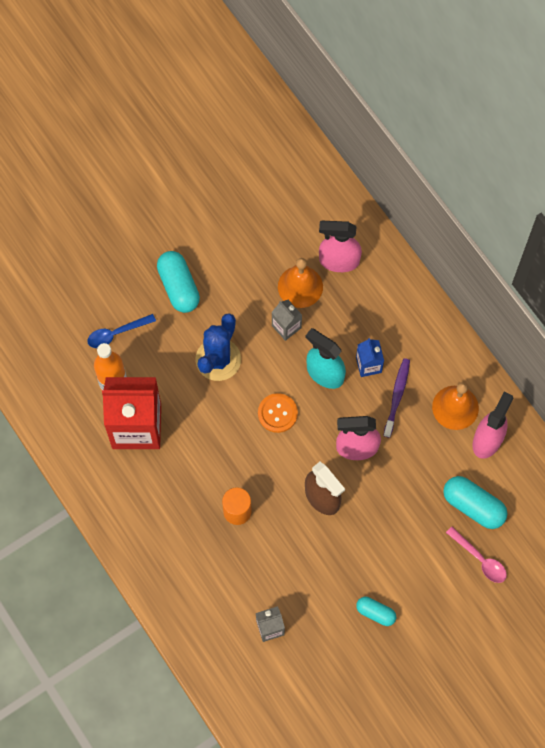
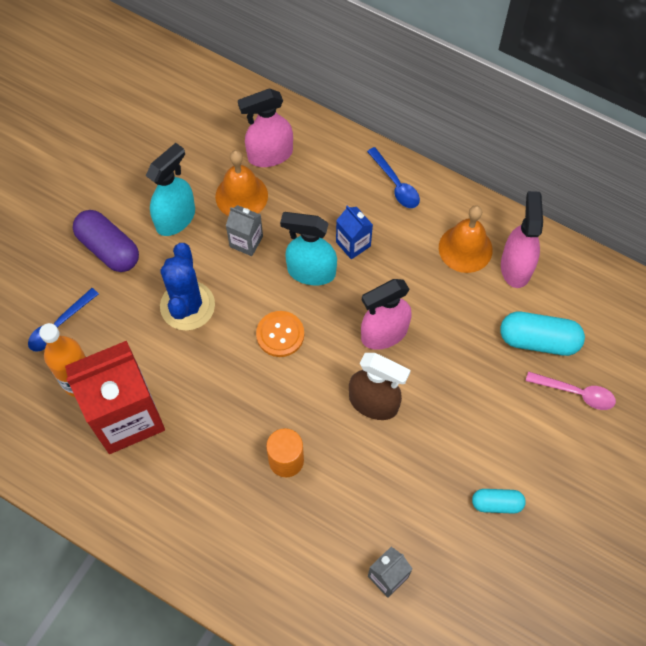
camera: 25 degrees left, 5 degrees down
turquoise capsule [157,251,200,313] -> purple capsule [73,210,139,272]
purple toothbrush [383,358,410,438] -> none
none -> turquoise spray bottle [146,143,195,236]
none -> blue spoon [367,147,420,208]

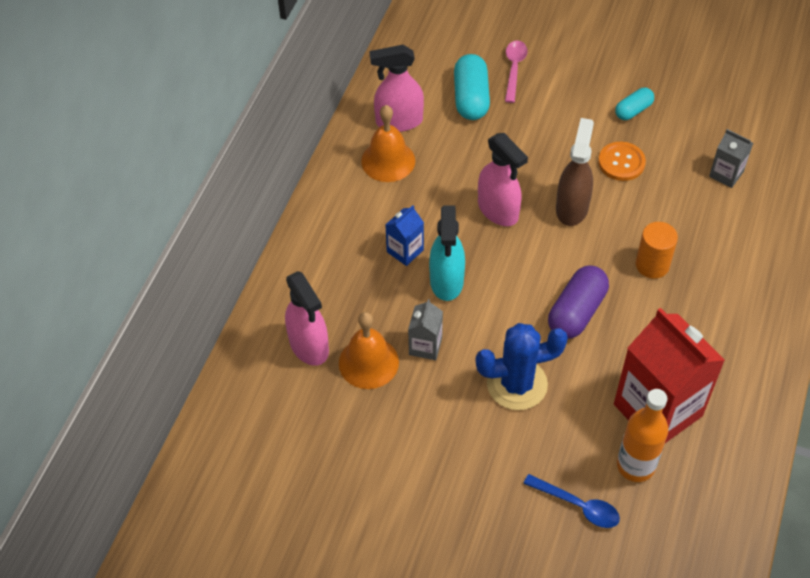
camera: 100 degrees left, 10 degrees down
purple capsule [73,210,139,272] -> purple capsule moved to [548,266,609,339]
turquoise spray bottle [146,143,195,236] -> none
orange button [256,311,304,357] -> orange button moved to [598,142,646,181]
blue spoon [367,147,420,208] -> none
turquoise capsule [472,489,526,514] -> turquoise capsule turned 60 degrees clockwise [615,88,654,120]

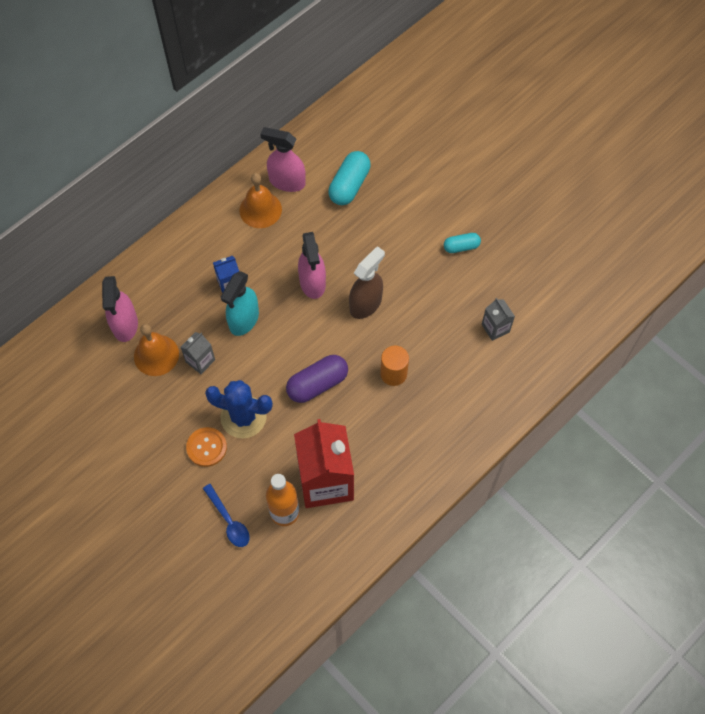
camera: 25 degrees right, 10 degrees up
pink spoon [505,41,527,103] -> none
orange button [598,142,646,181] -> orange button moved to [186,427,227,467]

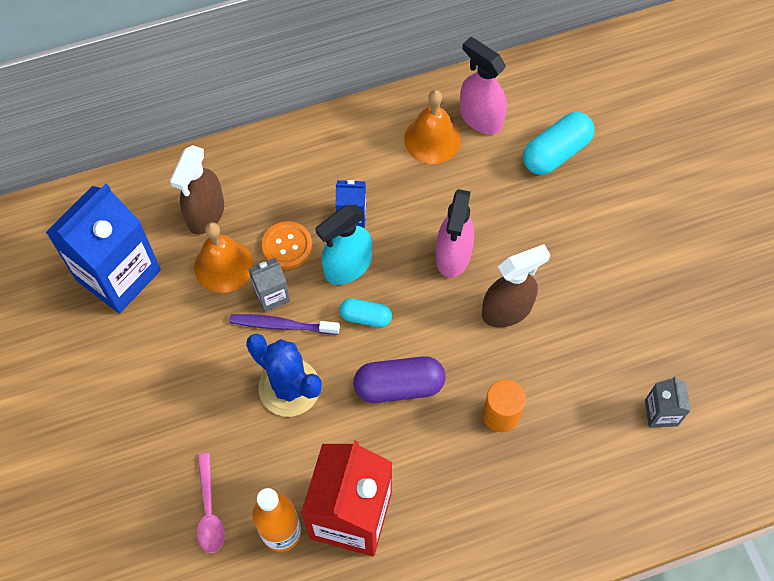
camera: 25 degrees right, 0 degrees up
pink spray bottle [102,276,138,342] -> brown spray bottle [170,145,224,235]
orange button [186,427,227,467] -> orange button moved to [262,221,312,269]
blue spoon [203,484,250,547] -> pink spoon [197,453,225,553]
turquoise capsule [444,233,481,253] -> turquoise capsule moved to [339,298,392,327]
none -> blue carton [46,184,161,314]
none -> purple toothbrush [229,314,340,335]

